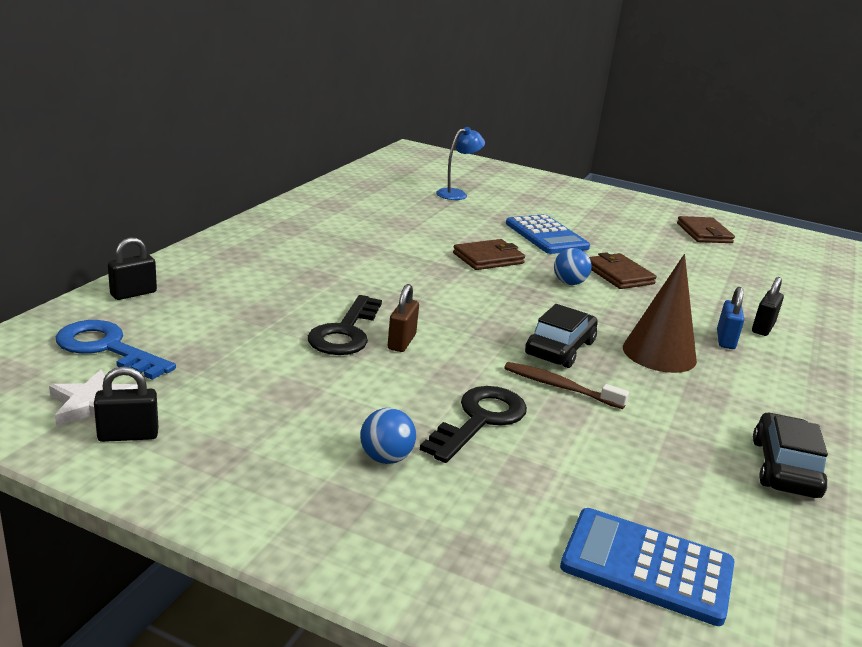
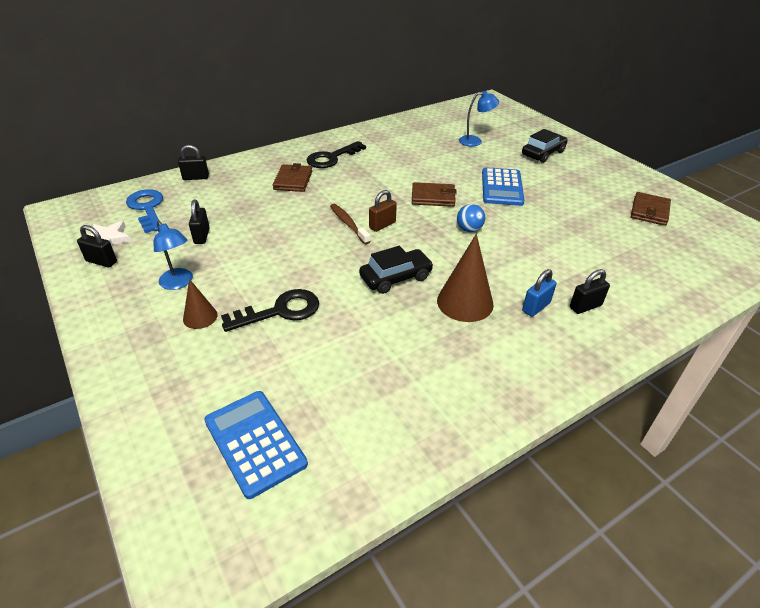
camera: 35 degrees right, 15 degrees up
black key [308,295,382,355] -> black key moved to [307,141,366,168]
blue ball [360,408,416,464] -> brown cone [183,279,218,329]
brown padlock [388,284,419,352] -> brown padlock moved to [369,190,397,232]
brown toothbrush [504,362,629,409] -> brown toothbrush moved to [330,204,371,244]
brown wallet [589,252,657,289] -> brown wallet moved to [273,163,312,192]
black car [753,412,828,498] -> black car moved to [522,129,568,163]
none -> blue lamp [154,221,193,290]
none -> black padlock [189,200,210,244]

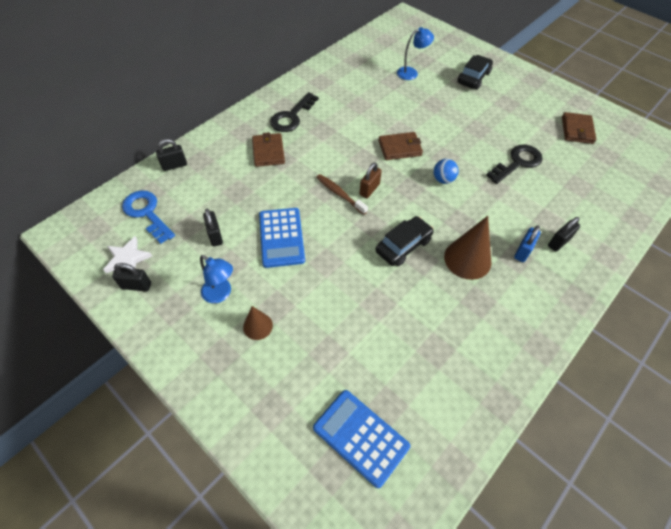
camera: 15 degrees left, 15 degrees up
black key [221,289,319,332] -> black key moved to [486,145,543,184]
blue calculator [482,167,525,206] -> blue calculator moved to [259,208,305,268]

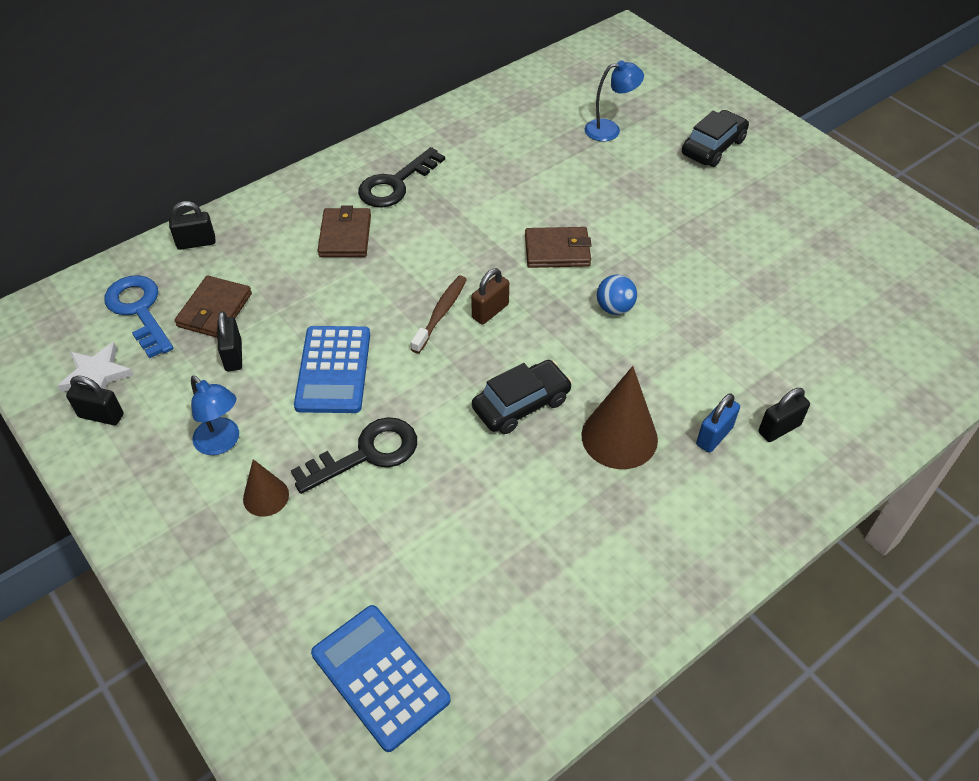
camera: 10 degrees right, 5 degrees down
brown toothbrush [316,174,368,215] -> brown toothbrush turned 60 degrees clockwise [411,275,467,353]
black key [486,145,543,184] -> black key moved to [291,417,417,494]
brown wallet [562,112,596,144] -> brown wallet moved to [175,275,252,338]

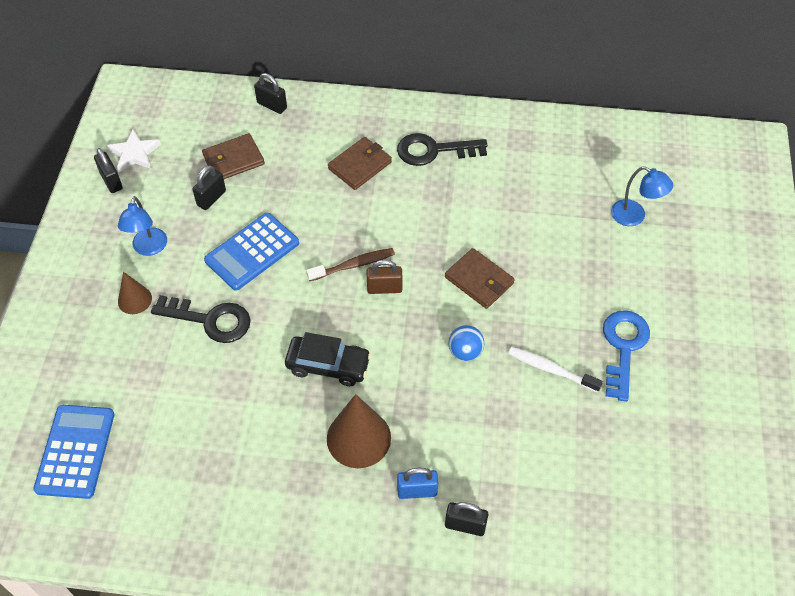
camera: 45 degrees right, 5 degrees up
blue key [104,275,173,358] -> blue key moved to [603,311,650,402]
black car [682,110,749,167] -> none
none -> white toothbrush [508,347,603,392]

